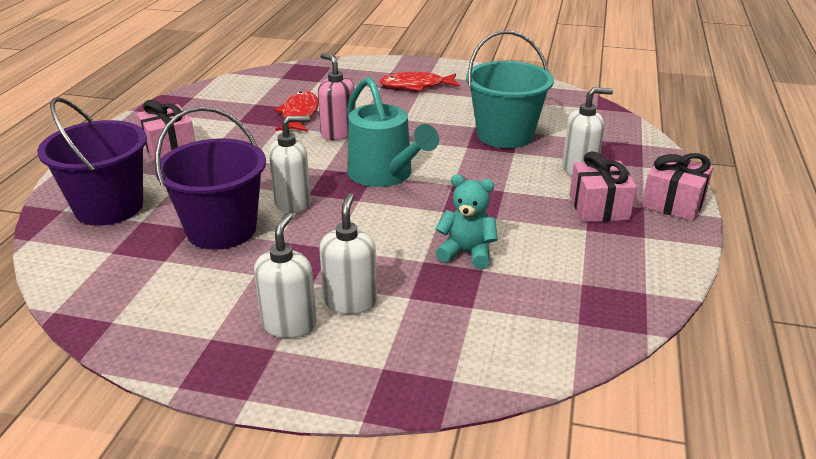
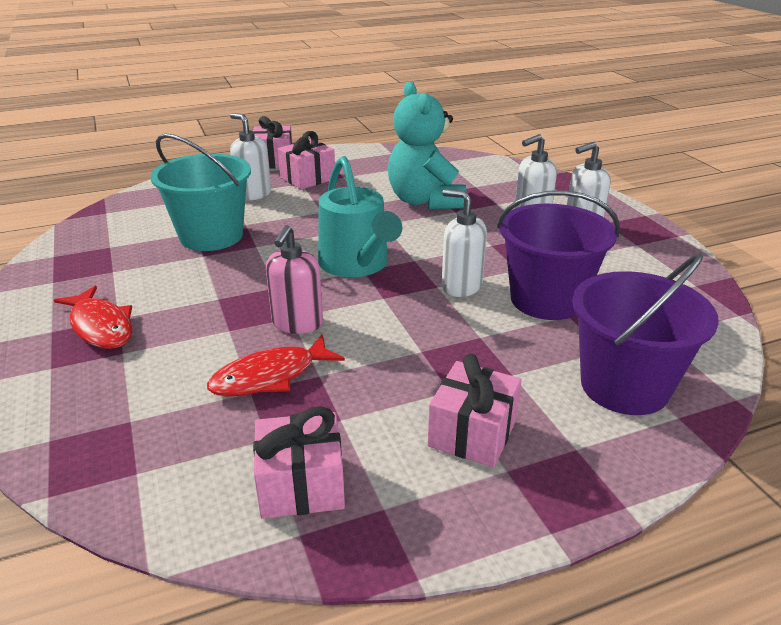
camera: 125 degrees left, 0 degrees up
turquoise watering can [347,77,439,187] -> turquoise watering can turned 135 degrees clockwise [318,156,402,277]
turquoise teddy bear [435,175,498,269] -> turquoise teddy bear [388,81,467,210], size x1.74
none -> pink gift [253,406,345,519]

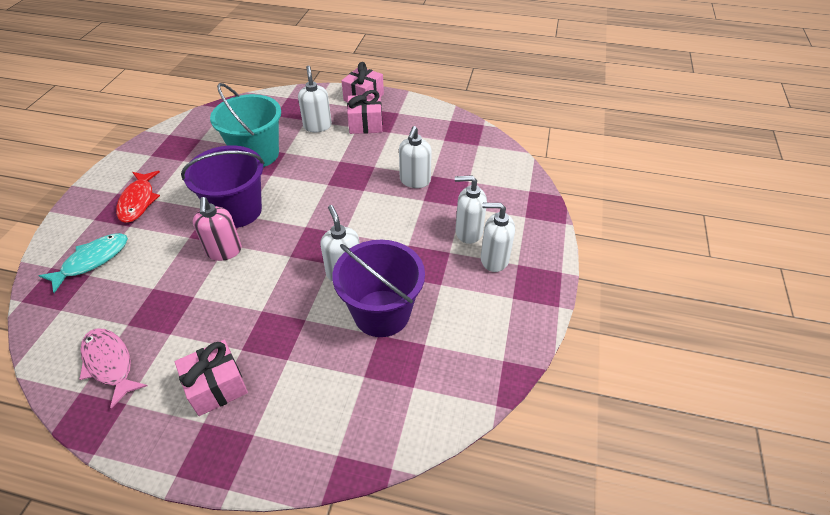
camera: 35 degrees right, 15 degrees up
red fish [207,334,345,397] -> none
pink gift [253,406,345,519] -> pink fish [79,328,147,408]
pink soap dispenser [266,225,323,334] -> pink soap dispenser turned 60 degrees counterclockwise [193,197,242,261]
turquoise watering can [318,156,402,277] -> none
turquoise teddy bear [388,81,467,210] -> white soap dispenser [399,126,432,188]
purple bucket [572,253,719,415] -> purple bucket moved to [181,145,265,228]
none -> turquoise fish [39,233,128,293]

